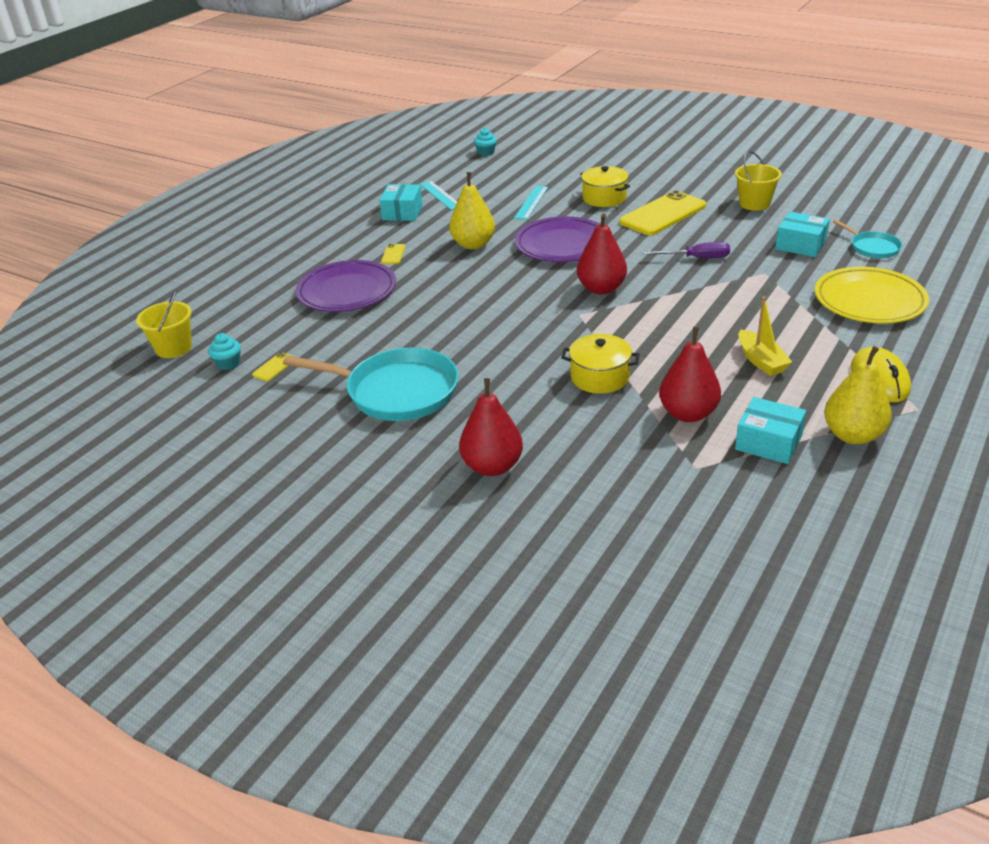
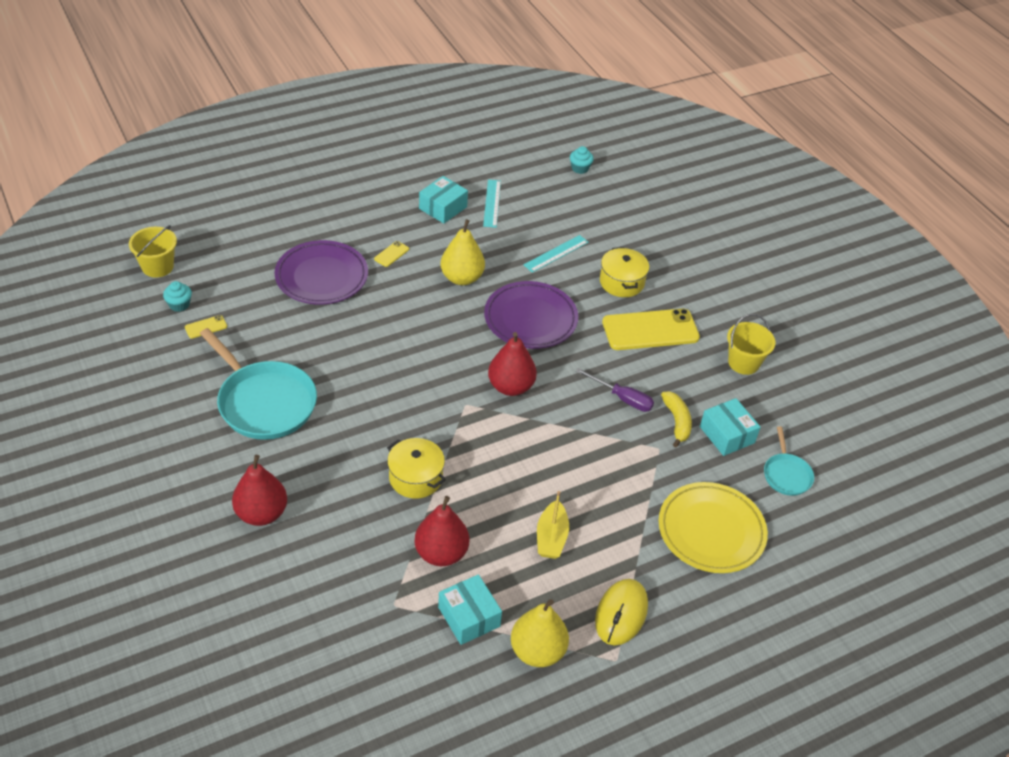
camera: 25 degrees right, 10 degrees up
none -> yellow banana [661,392,692,447]

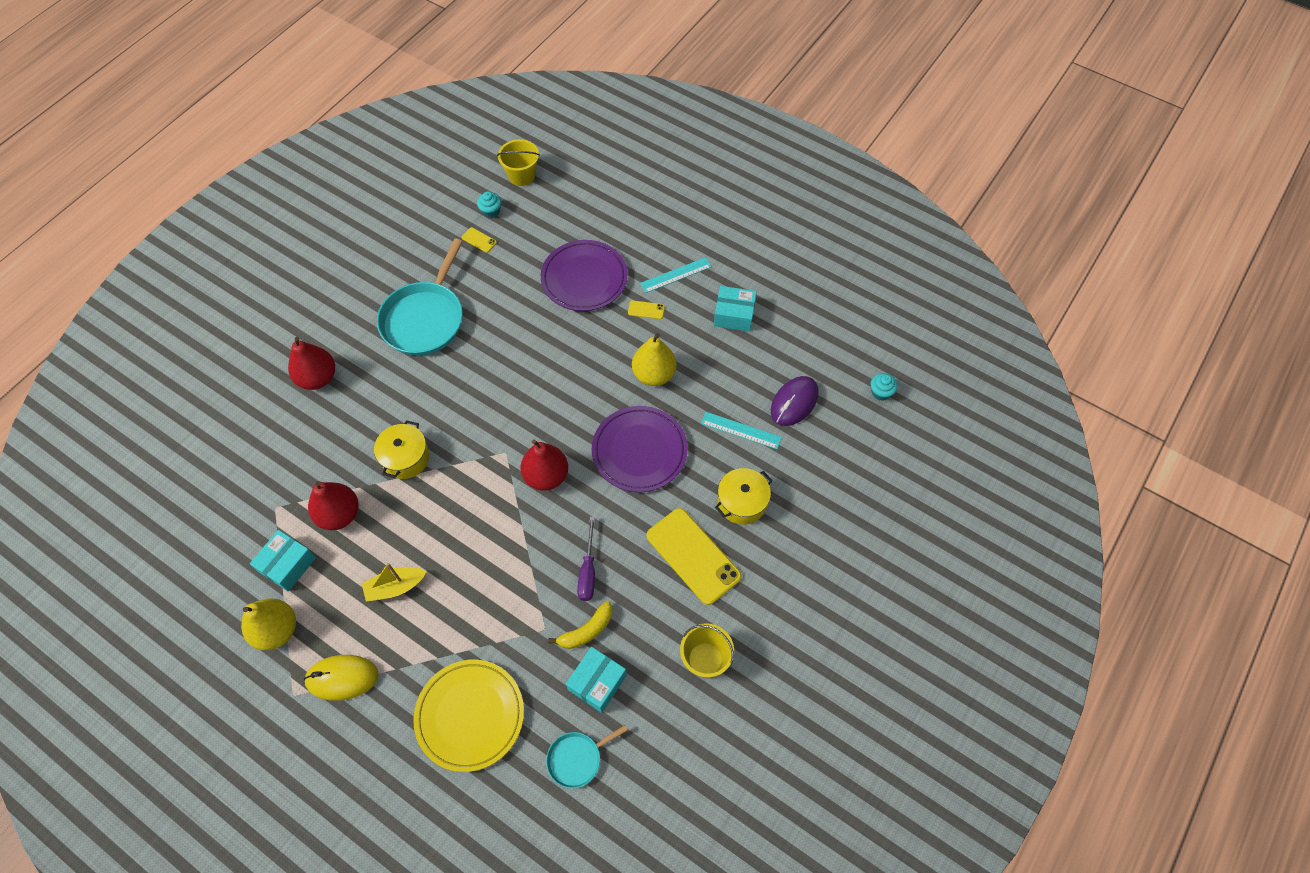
camera: 65 degrees right, 15 degrees up
turquoise ruler [483,180,501,228] -> turquoise ruler moved to [640,257,712,293]
none -> purple mouse [771,376,819,426]

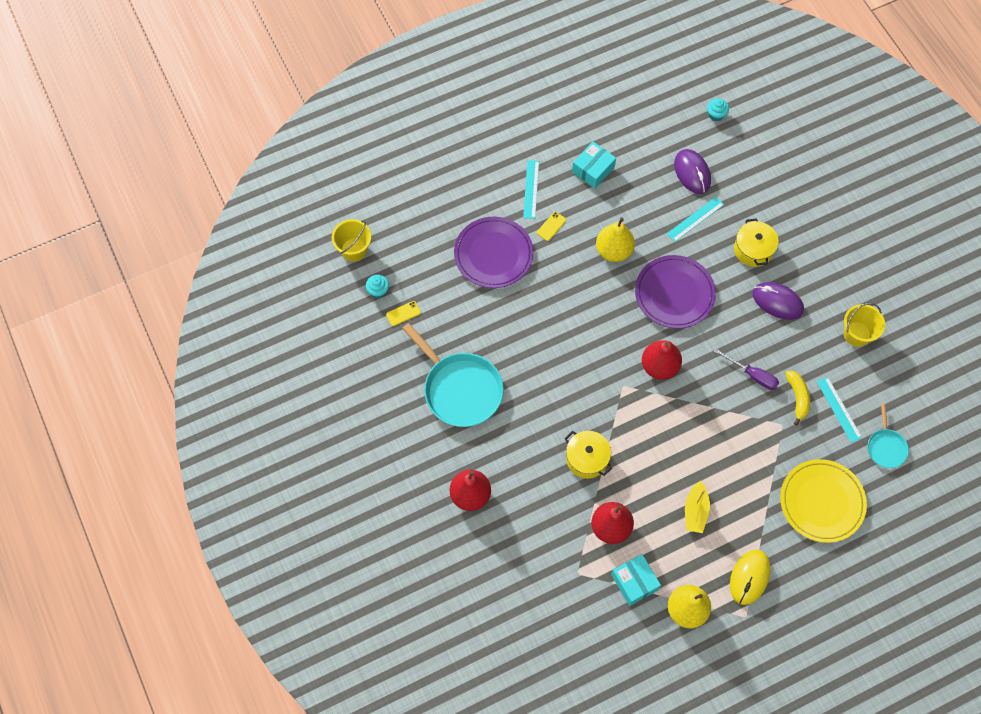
camera: 60 degrees left, 5 degrees up
turquoise box [566,647,627,713] -> turquoise ruler [817,377,862,443]
yellow phone [646,508,742,605] -> purple mouse [753,282,804,320]

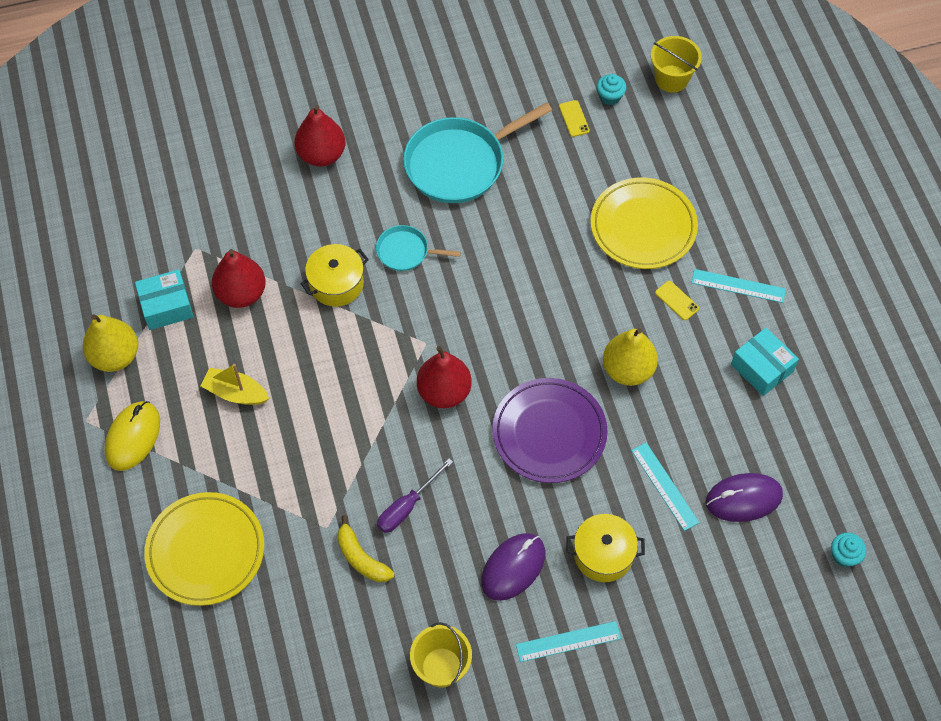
camera: 100 degrees right, 5 degrees down
purple plate [454,217,534,288] -> yellow plate [590,177,698,269]
yellow mouse [730,550,771,605] -> yellow mouse turned 75 degrees clockwise [105,401,160,471]
yellow banana [785,371,810,426] -> yellow banana turned 45 degrees clockwise [337,515,394,582]
turquoise ruler [817,377,862,443] -> turquoise ruler moved to [516,621,621,662]
turquoise pan [868,404,909,468] -> turquoise pan moved to [376,225,461,271]

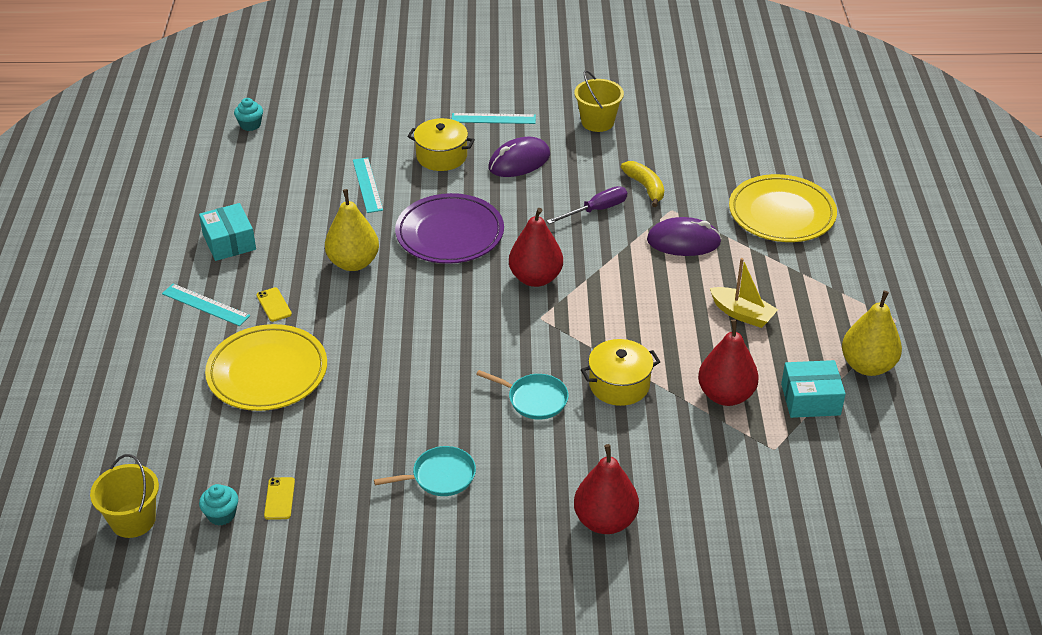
camera: 165 degrees left, 20 degrees down
yellow mouse [105,401,160,471] -> none
turquoise pan [403,102,552,203] -> turquoise pan [374,446,476,496], size x0.51
purple mouse [706,473,783,522] -> purple mouse moved to [647,217,722,256]

